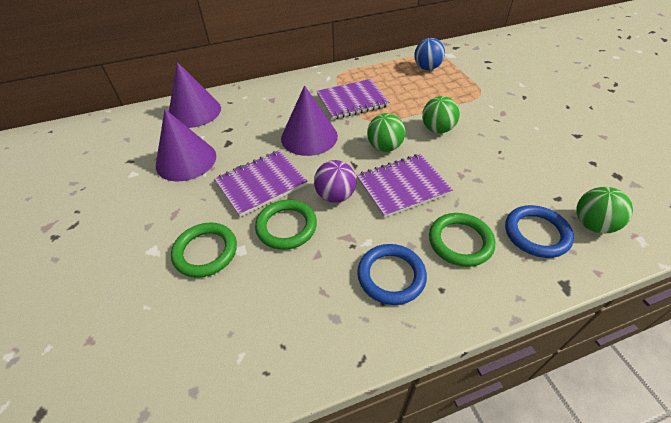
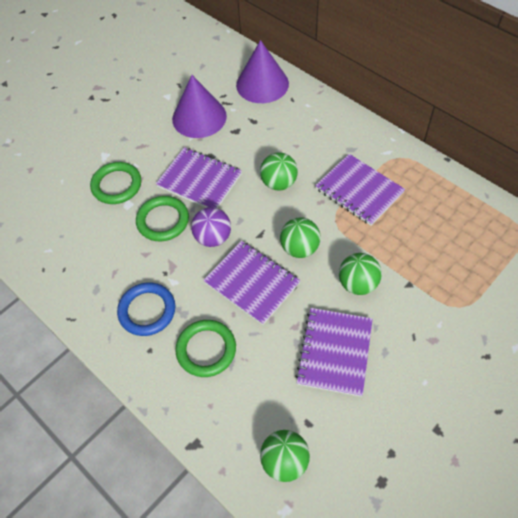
camera: 65 degrees right, 10 degrees up
purple cone [281,85,338,156] -> green ball [260,152,298,191]
blue ball [414,38,445,70] -> none
blue ring [505,205,574,258] -> none
none -> purple notebook [295,308,373,397]

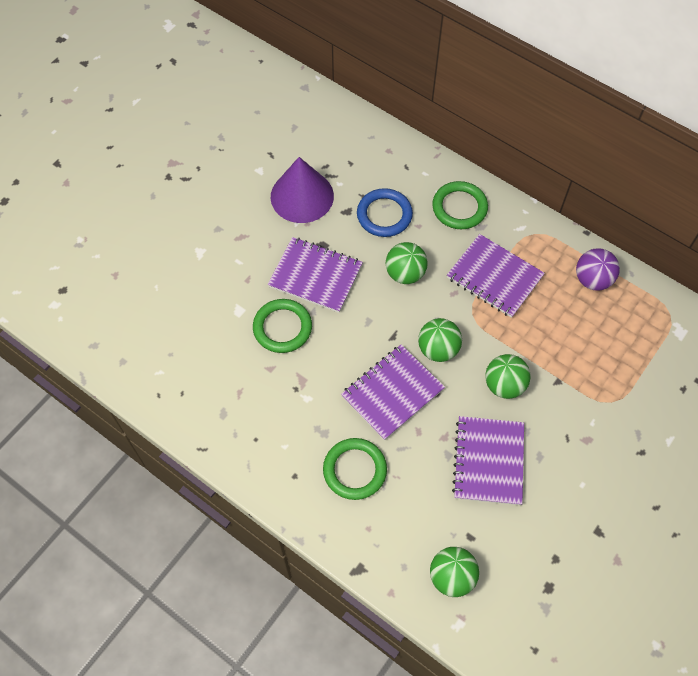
camera: 10 degrees left, 5 degrees up
green ring [90,162,141,204] -> green ring moved to [432,181,488,229]
blue ring [117,282,176,336] -> blue ring moved to [357,188,413,237]
purple ball [191,207,231,247] -> purple ball moved to [576,248,620,291]
purple notebook [203,241,300,325] -> purple notebook turned 75 degrees counterclockwise [341,344,445,440]
purple cone [236,40,289,103] -> none

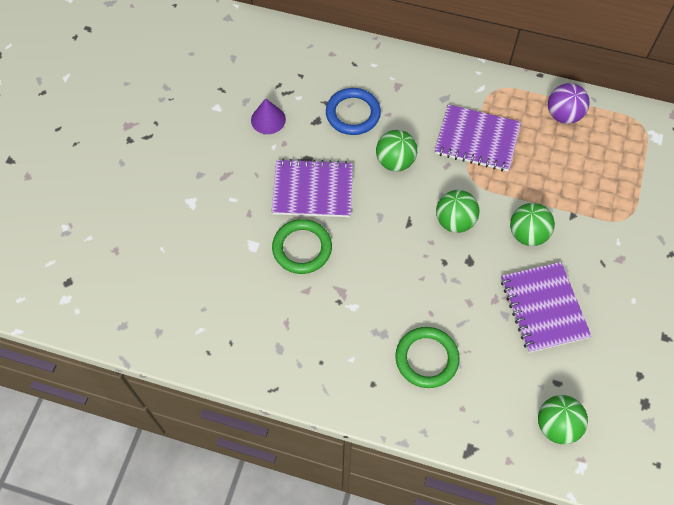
camera: 20 degrees left, 0 degrees up
purple cone [271,157,334,223] -> purple cone [251,98,286,134], size x0.55
purple notebook [341,344,445,440] -> none
green ring [432,181,488,229] -> none

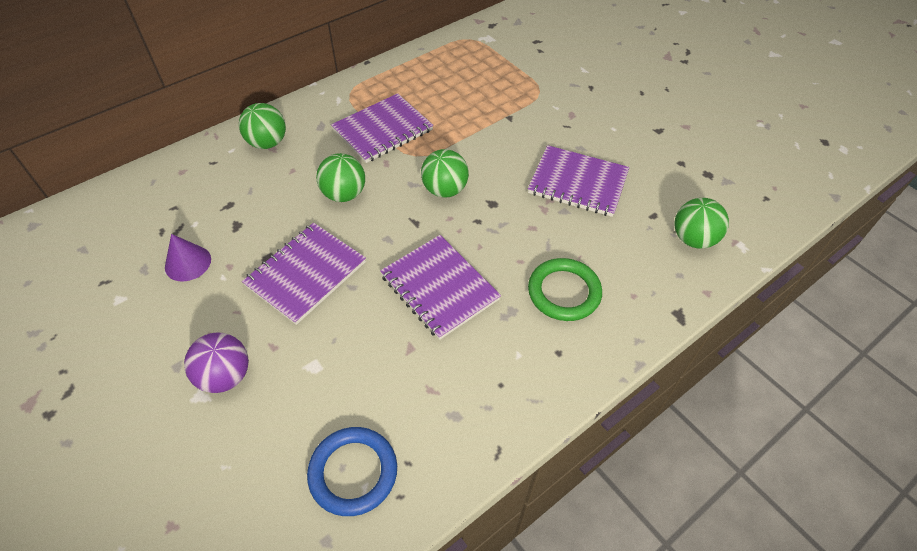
camera: 55 degrees left, 10 degrees down
green ring [272,219,332,274] -> none
blue ring [326,88,381,135] -> blue ring moved to [307,427,397,516]
green ball [510,203,555,246] -> green ball moved to [239,103,286,149]
purple ball [548,83,590,124] -> purple ball moved to [184,332,249,393]
none -> purple notebook [380,235,501,340]

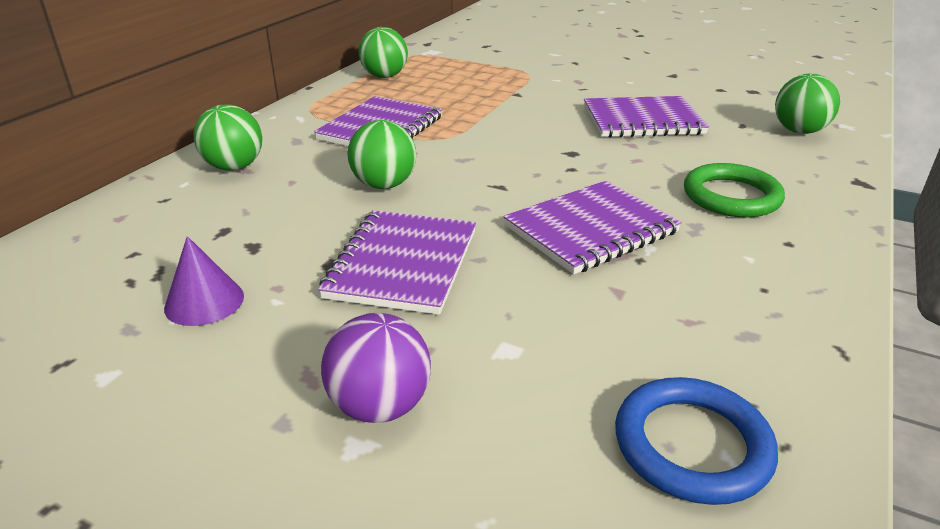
camera: 25 degrees left, 20 degrees down
purple notebook [380,235,501,340] -> purple notebook turned 60 degrees counterclockwise [503,180,682,274]
green ball [421,149,469,198] -> green ball moved to [358,27,408,78]

